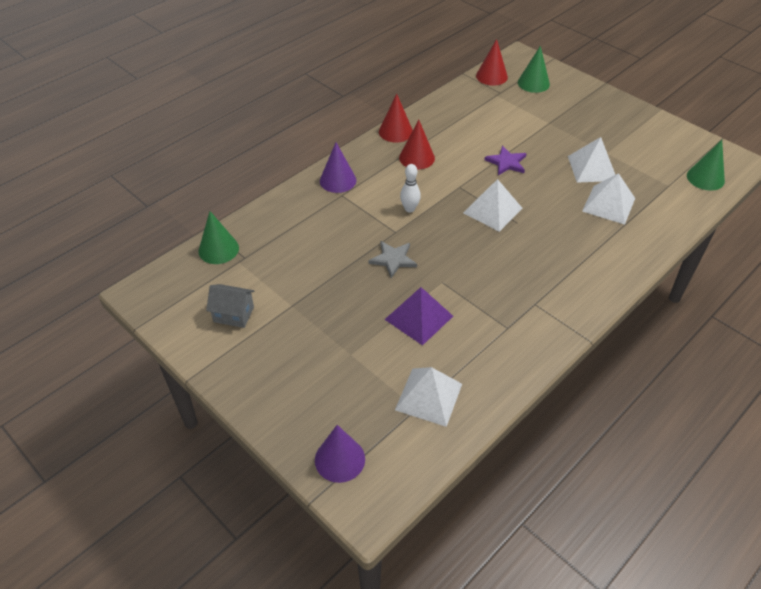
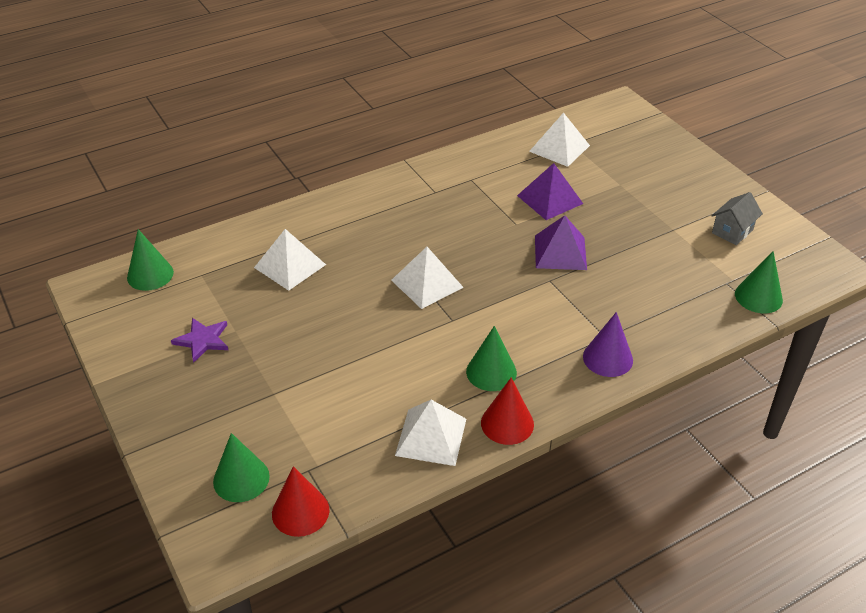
camera: 165 degrees left, 5 degrees down
grey house [206,284,254,328] -> grey house turned 75 degrees counterclockwise [711,192,763,245]
purple cone [315,425,365,483] -> none
grey star [368,241,417,278] -> purple pyramid [535,215,587,270]
red cone [399,120,435,170] -> green cone [466,326,517,391]
white bowling pin [400,164,421,212] -> none
purple star [484,146,527,175] -> purple star moved to [171,318,228,363]
white pyramid [568,137,615,183] -> white pyramid moved to [395,400,466,466]

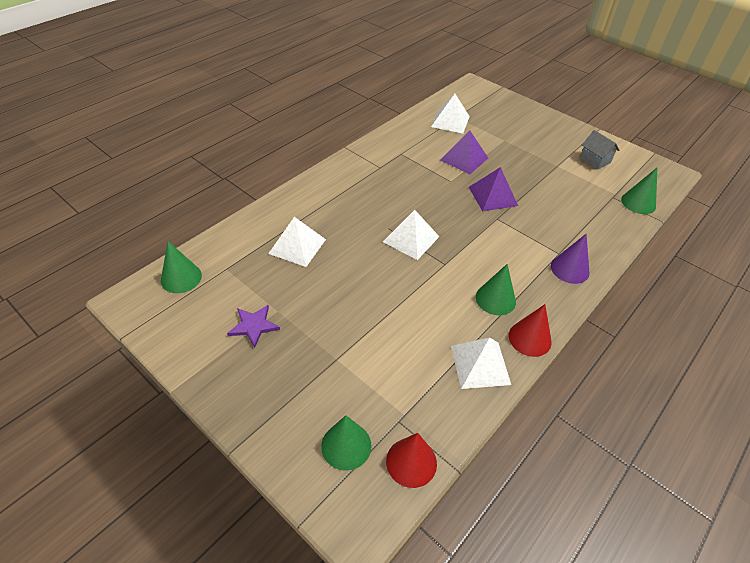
camera: 20 degrees left, 5 degrees up
grey house [711,192,763,245] -> grey house turned 60 degrees counterclockwise [580,130,619,170]

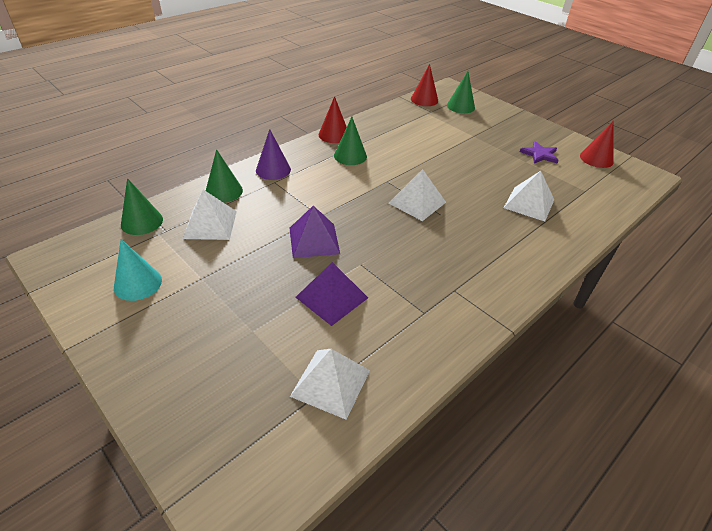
camera: 175 degrees left, 5 degrees down
green cone [161,241,202,293] -> green cone moved to [206,149,243,203]
white pyramid [451,337,511,389] -> white pyramid moved to [183,190,237,240]
grey house [580,130,619,170] -> turquoise cone [114,239,162,301]
none -> red cone [580,121,613,168]

